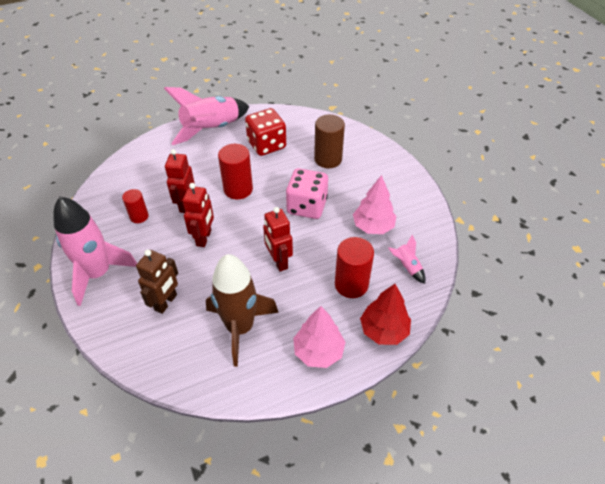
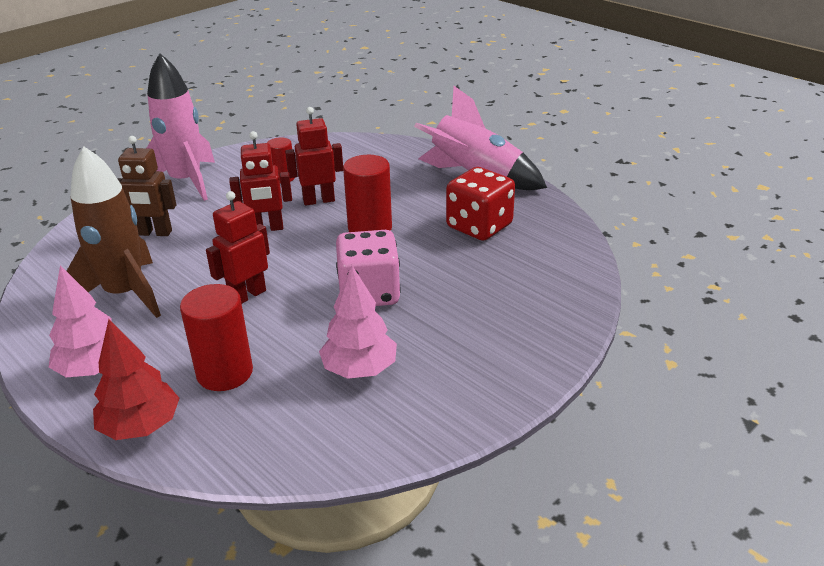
camera: 70 degrees right, 15 degrees down
brown cylinder [314,114,345,168] -> none
pink rocket [388,235,425,284] -> none

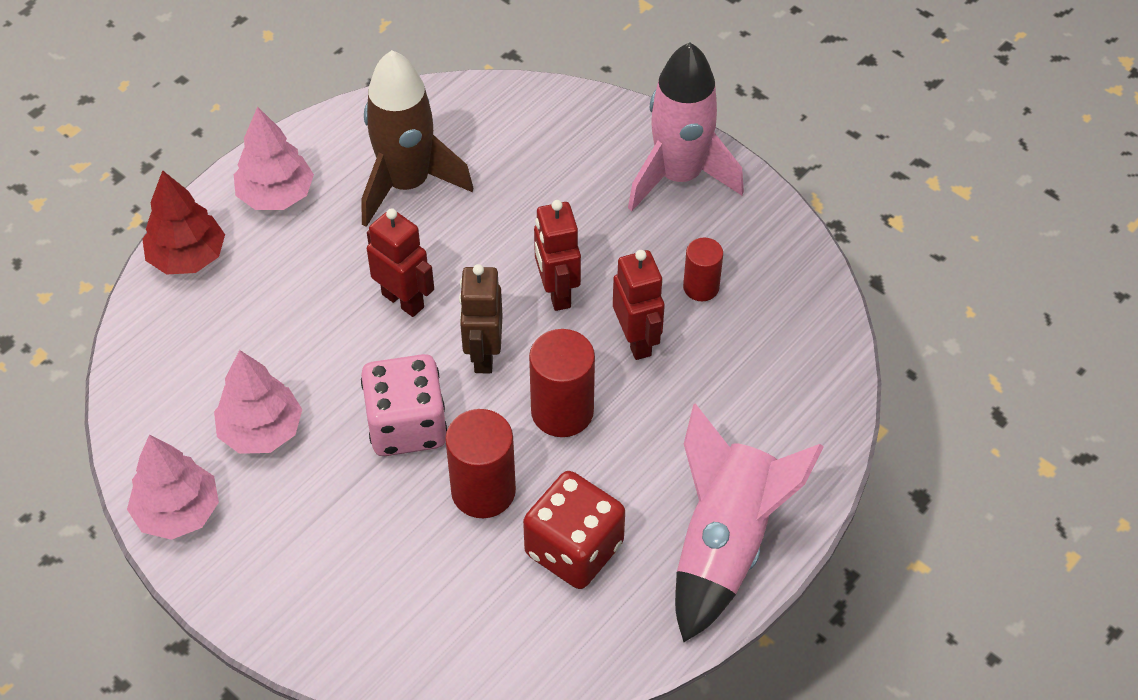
camera: 85 degrees right, 20 degrees up
brown robot [117,136,176,236] -> brown robot moved to [459,264,503,373]
red cylinder [180,284,253,391] -> red cylinder moved to [445,409,516,518]
none -> pink tree [127,434,219,540]

